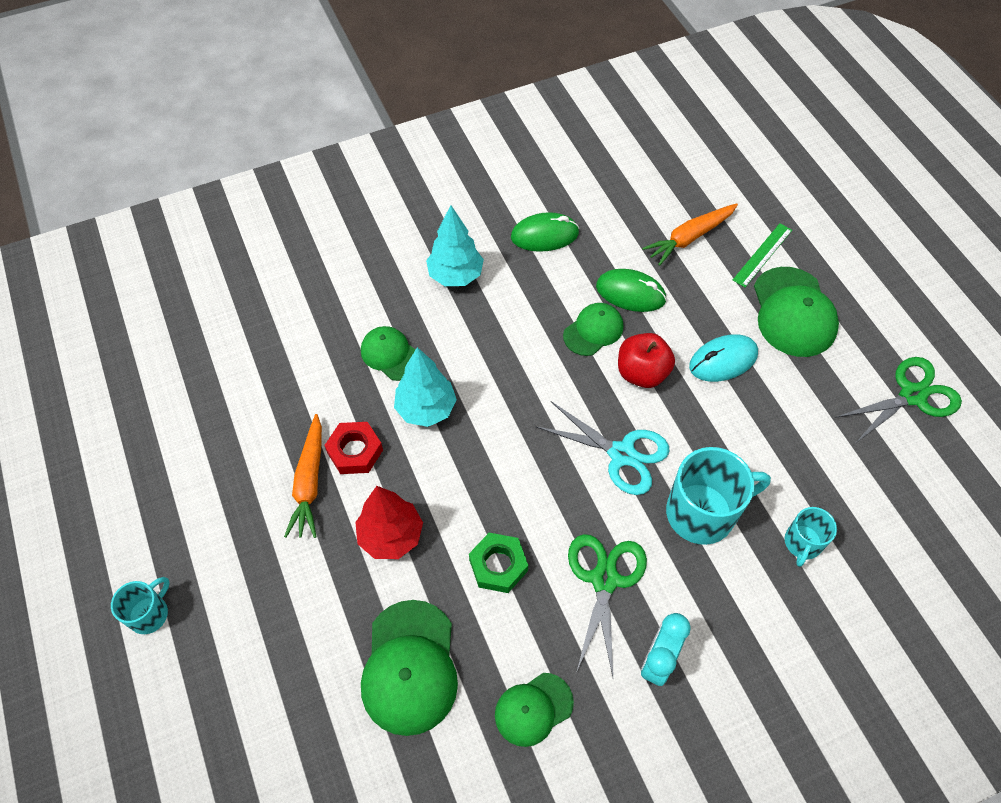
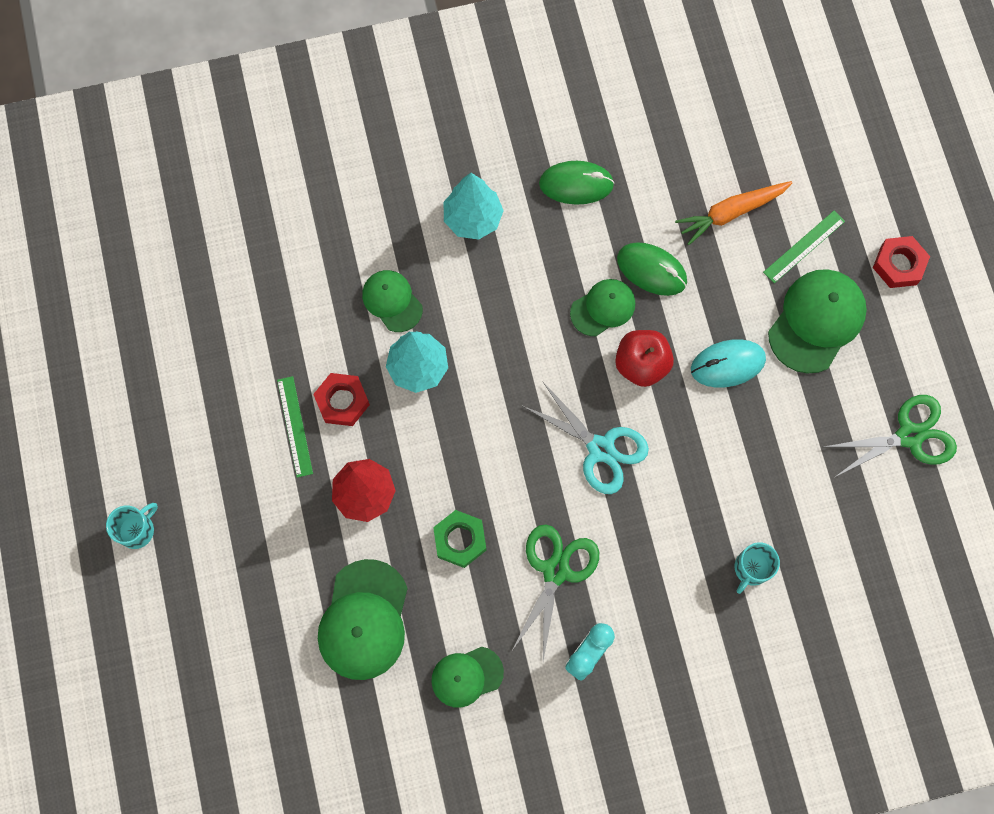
camera: 10 degrees right, 15 degrees up
orange carrot [284,414,322,538] -> green ruler [277,376,313,478]
turquoise mug [666,447,771,545] -> none
green cap [754,267,839,357] -> green cap turned 150 degrees counterclockwise [768,269,867,374]
none -> red nut [873,236,930,288]

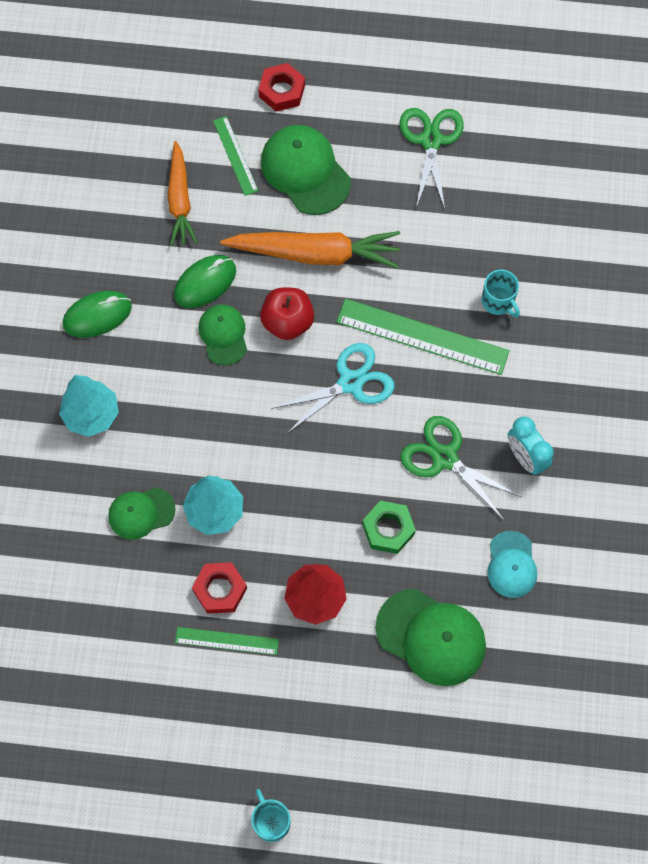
camera: 70 degrees left, 5 degrees down
green cap [432,647,504,708] -> turquoise cap [487,531,537,598]
green mouse [539,161,615,205] -> green mouse turned 45 degrees clockwise [63,291,132,338]
turquoise mouse [691,339,766,388] -> orange carrot [220,231,400,269]
none -> green ruler [336,298,510,375]

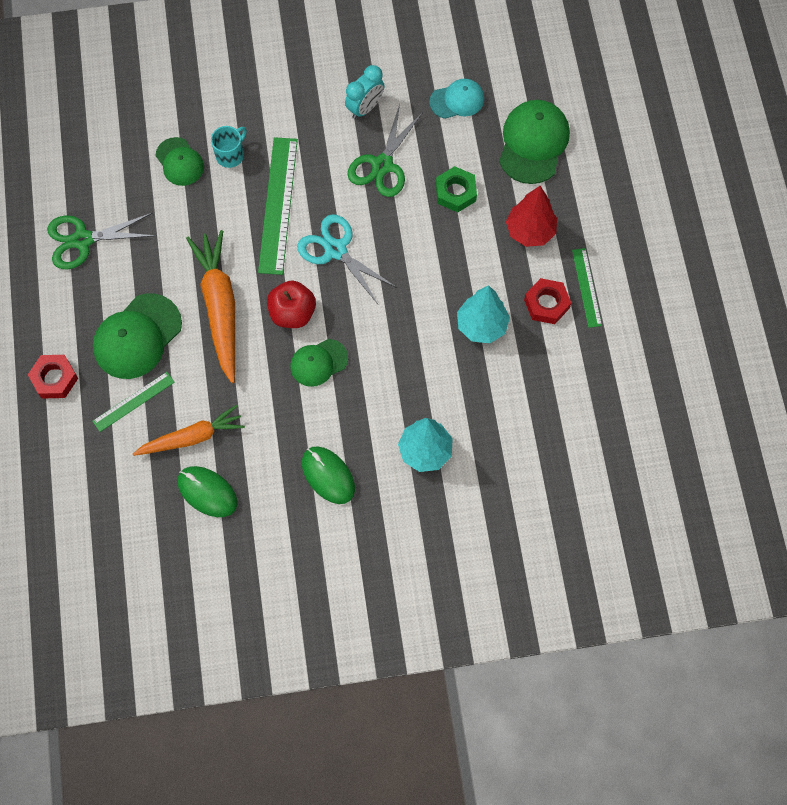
camera: 105 degrees left, 0 degrees up
green cap [108,487,176,540] -> green cap moved to [156,137,204,186]
green mouse [174,255,236,308] -> green mouse moved to [177,466,238,517]
turquoise mug [251,789,290,842] -> none

